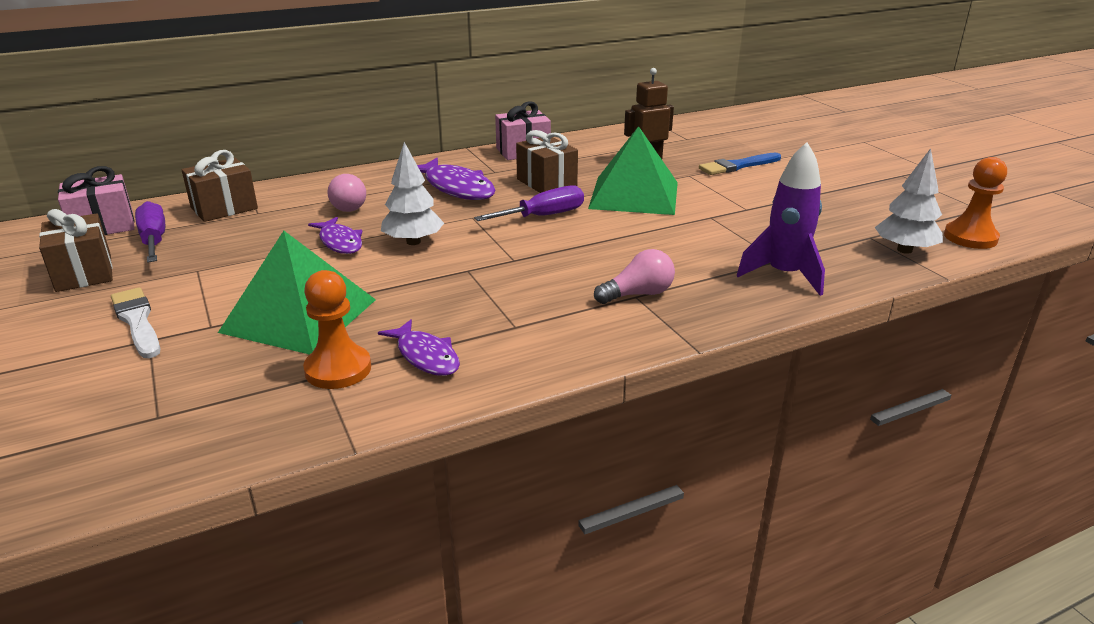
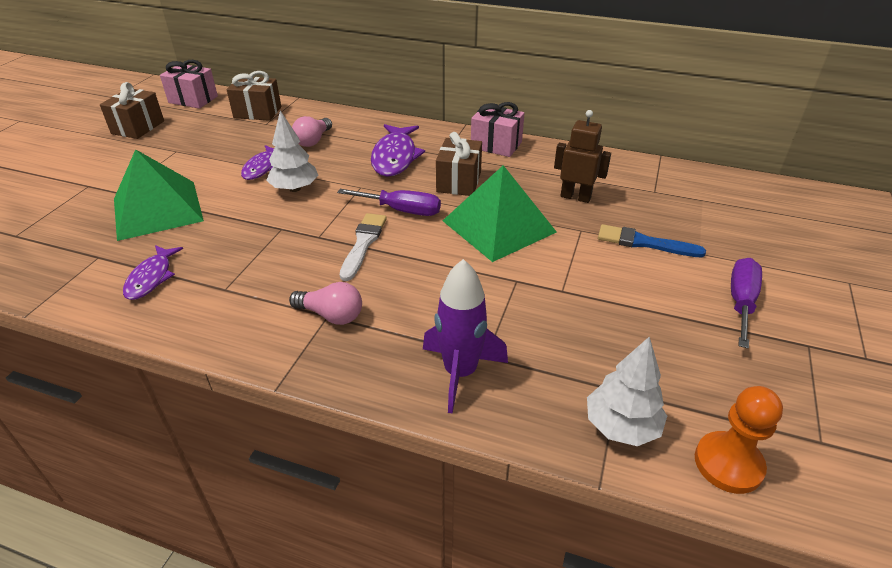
camera: 45 degrees right, 10 degrees up
white brush [111,287,160,358] -> white brush moved to [340,213,387,281]
purple screwdriver [135,201,165,263] -> purple screwdriver moved to [731,258,762,349]
orange pawn [303,270,371,389] -> none

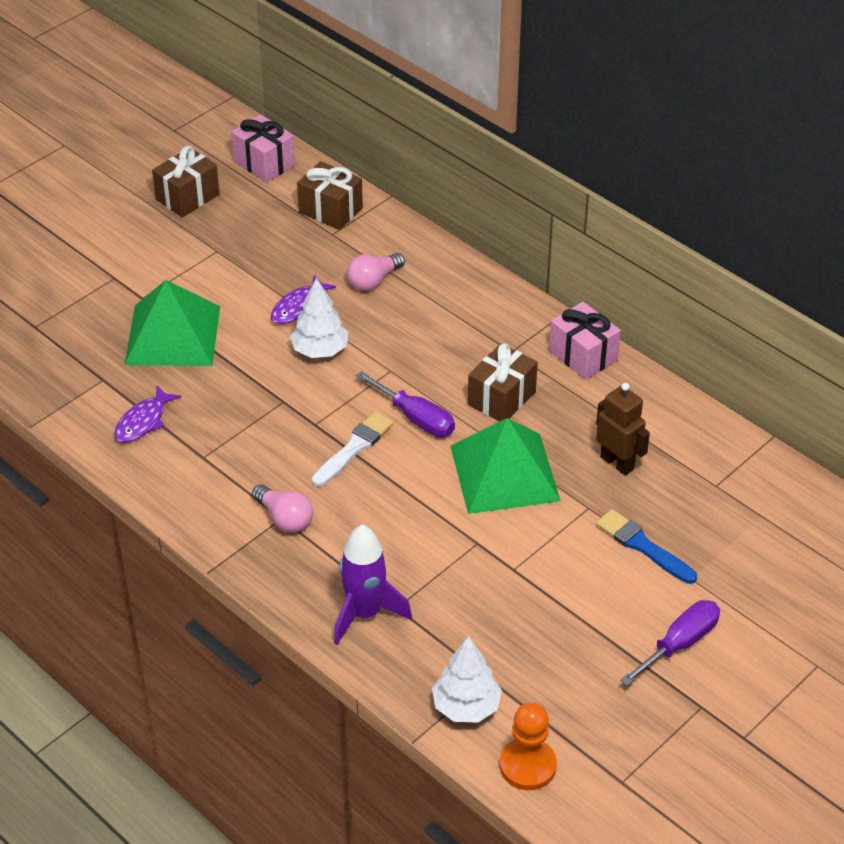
camera: 25 degrees right, 5 degrees up
purple fish [371,124,425,177] -> none

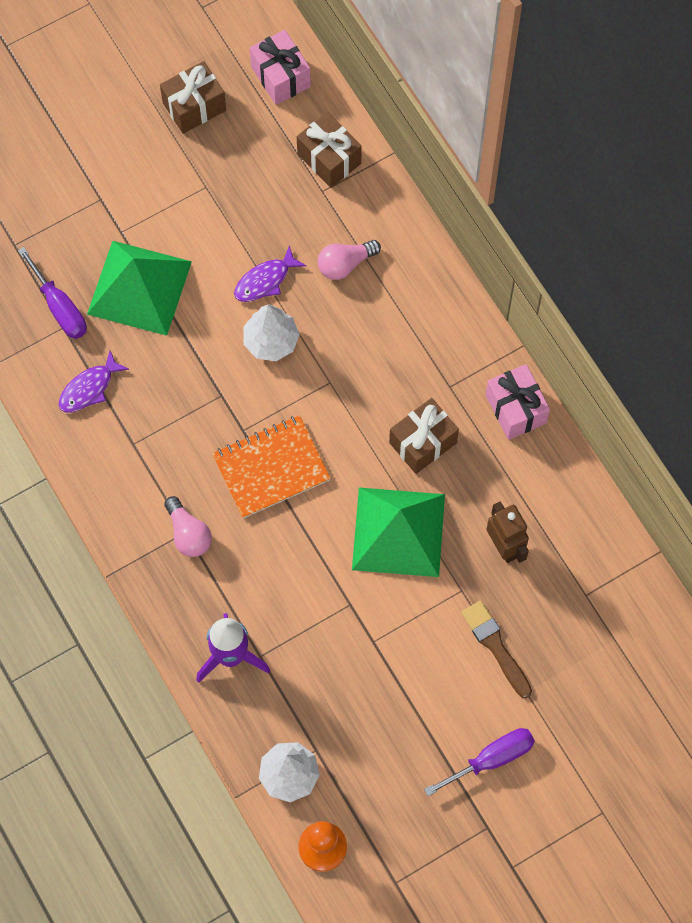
camera: 15 degrees right, 25 degrees up
white brush [312,412,394,487] -> orange notebook [212,415,331,518]
purple screwdriver [356,371,455,437] -> purple screwdriver moved to [18,247,87,339]
blue brush [596,509,697,584] -> brown brush [461,601,532,698]

